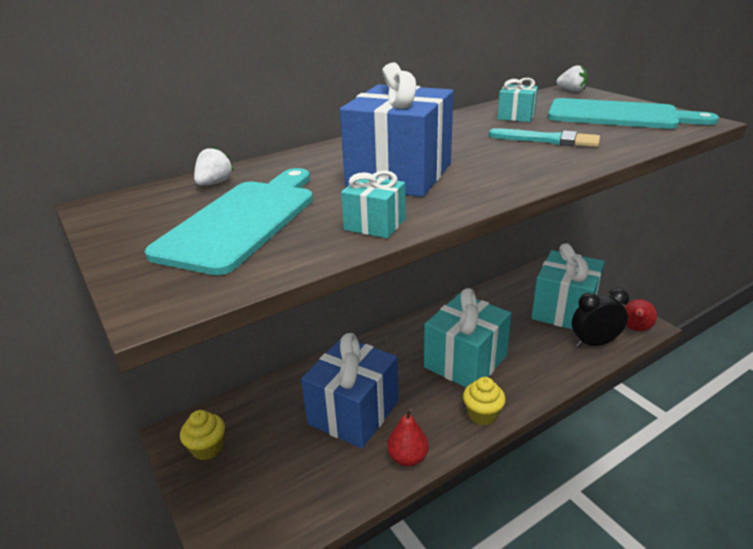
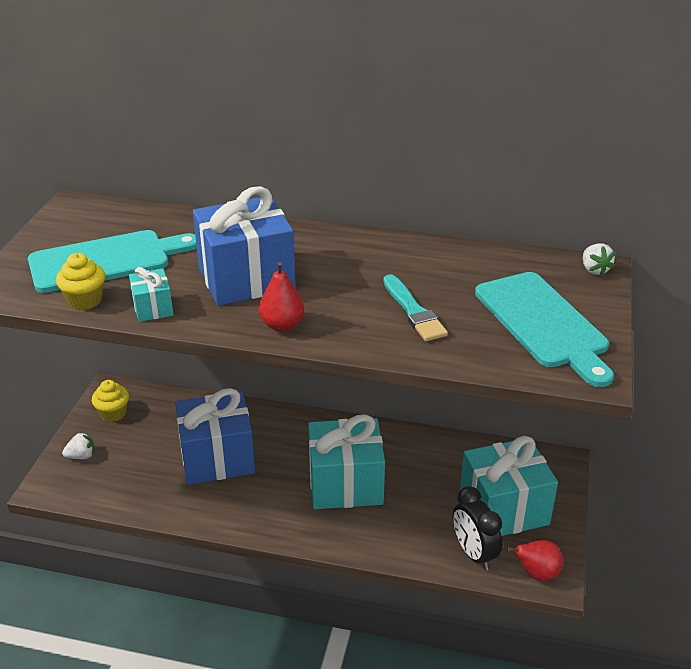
camera: 45 degrees right, 5 degrees up
white strawberry [194,146,234,185] -> white strawberry moved to [62,432,95,459]
red pear [387,408,429,466] -> red pear moved to [259,262,304,331]
yellow cupcake [463,377,506,425] -> yellow cupcake moved to [56,253,105,310]
turquoise gift [497,78,538,122] -> none
black clock [572,288,629,347] -> black clock turned 150 degrees counterclockwise [453,486,502,570]

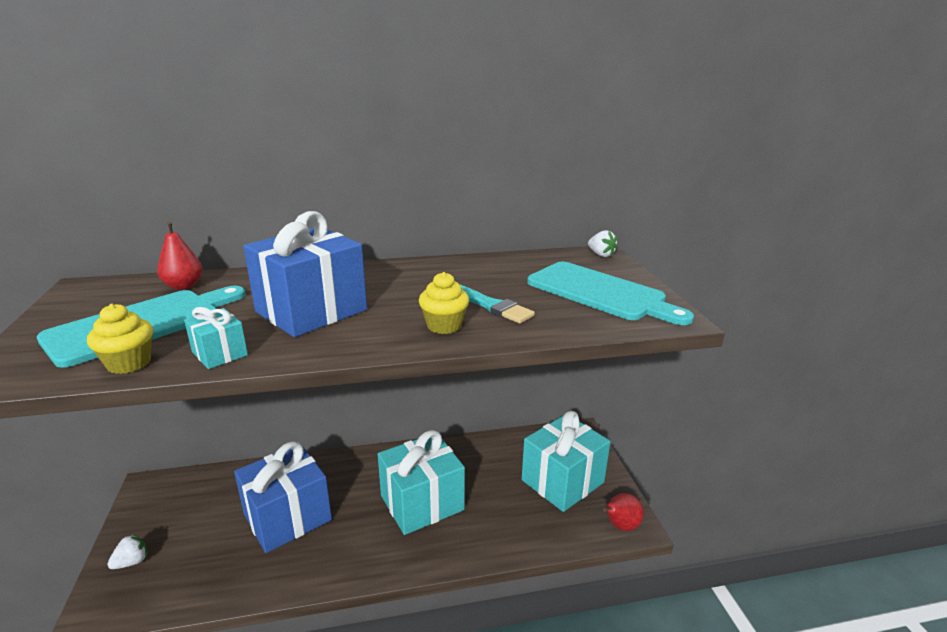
camera: 25 degrees left, 10 degrees down
yellow cupcake [92,380,129,422] -> yellow cupcake moved to [419,272,469,334]
red pear [259,262,304,331] -> red pear moved to [157,221,203,290]
black clock [453,486,502,570] -> none

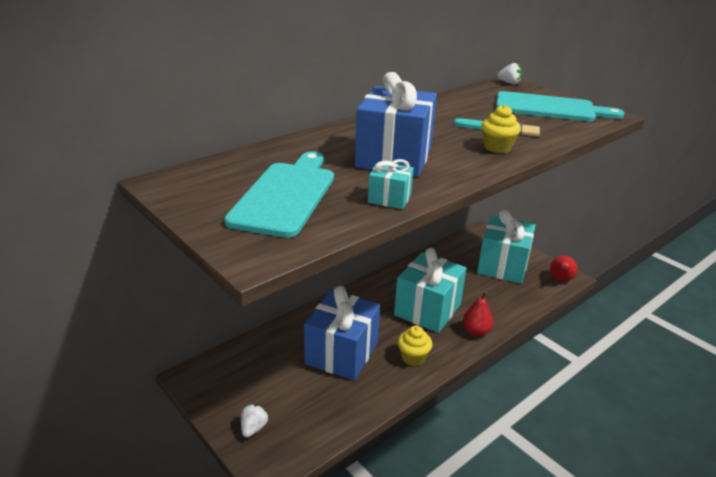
camera: 30 degrees left, 5 degrees up
yellow cupcake [87,304,153,374] -> yellow cupcake moved to [398,326,432,366]
red pear [157,221,203,290] -> red pear moved to [463,292,493,336]

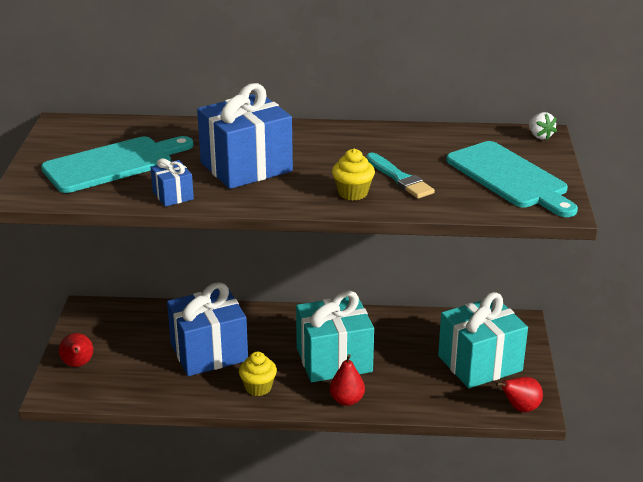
camera: 45 degrees right, 0 degrees up
white strawberry [241,404,269,438] -> red pear [59,333,93,367]
turquoise gift [368,159,414,209] -> blue gift [151,158,194,207]

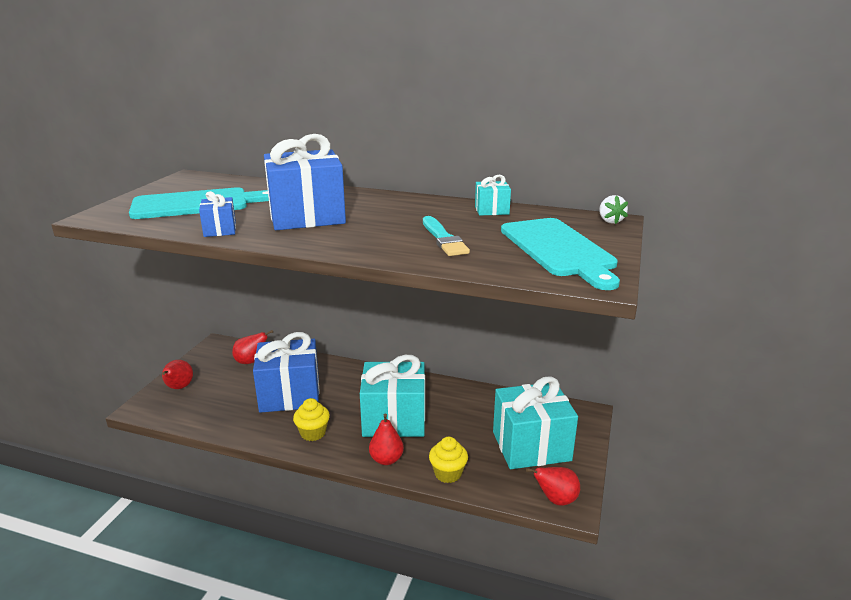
camera: 15 degrees right, 5 degrees down
yellow cupcake [332,149,375,201] -> yellow cupcake moved to [429,437,468,483]
none -> red pear [232,330,273,364]
none -> turquoise gift [475,175,511,215]

